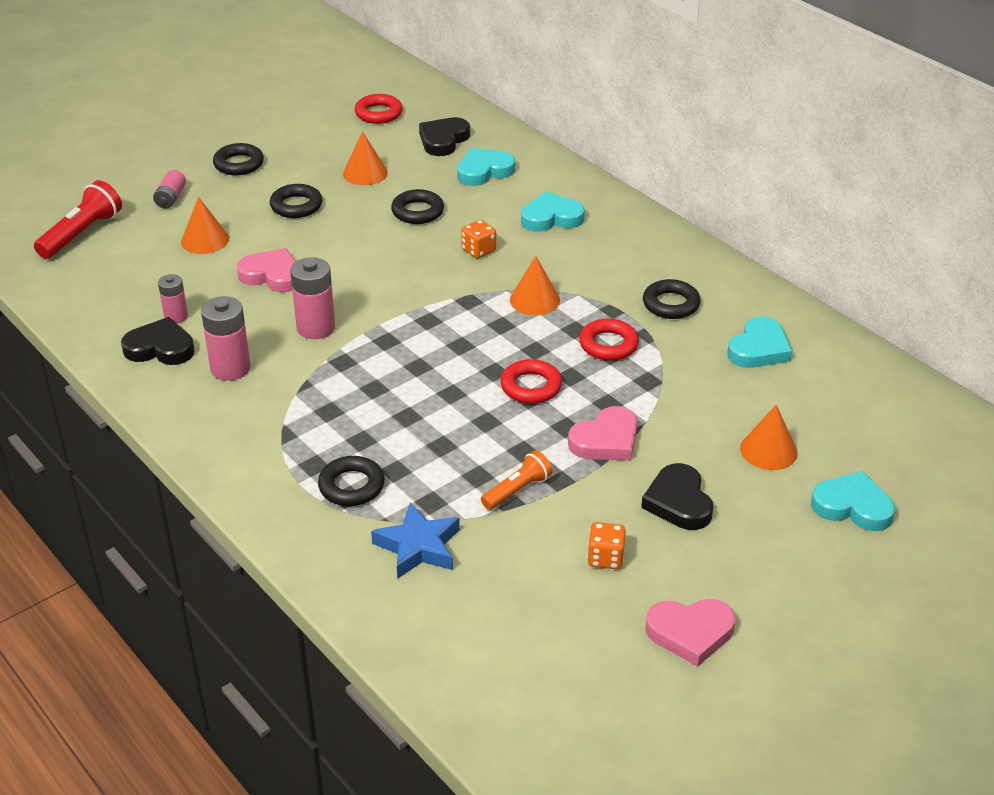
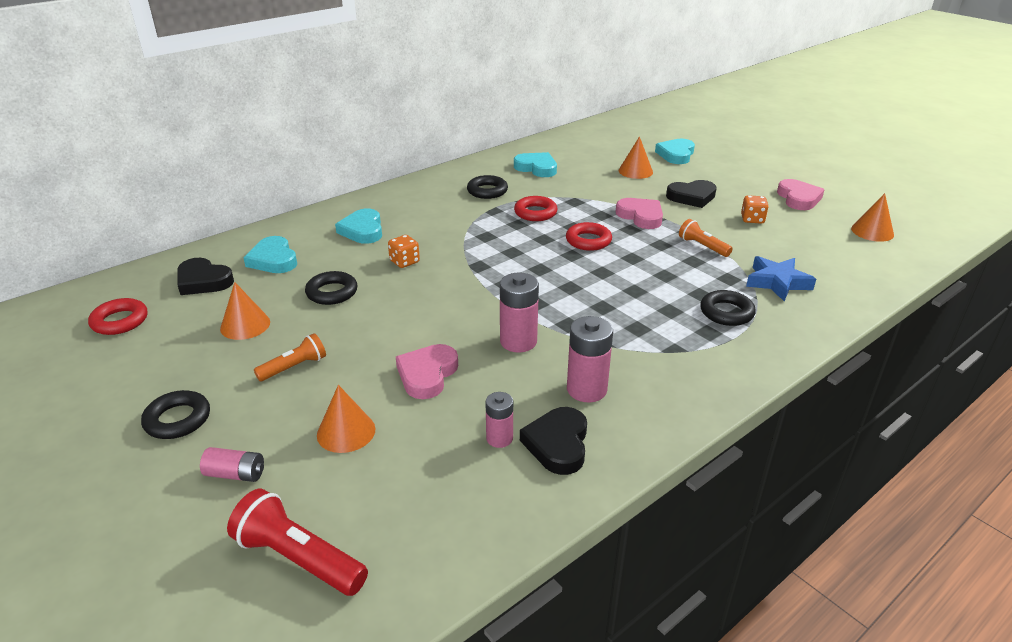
camera: 90 degrees left, 5 degrees down
black ring [270,184,323,218] -> orange flashlight [254,333,326,381]
orange cone [510,256,560,315] -> orange cone moved to [851,193,894,242]

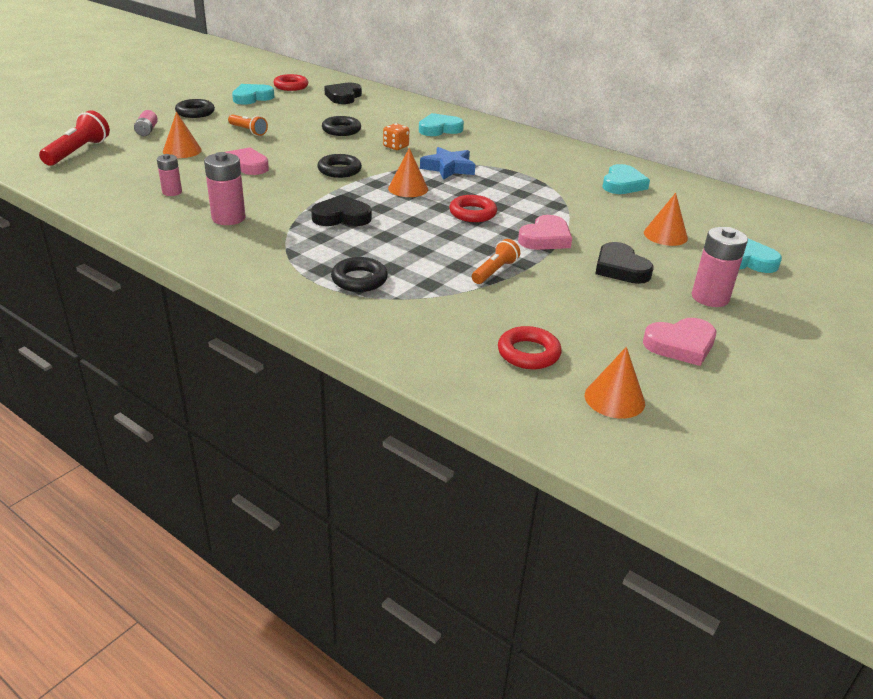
camera: 75 degrees right, 0 degrees up
orange cone [220,282,270,340] -> orange cone moved to [388,148,428,197]
turquoise heart [243,236,297,273] -> turquoise heart moved to [232,84,274,104]
black ring [467,175,508,199] -> black ring moved to [317,154,362,178]
pink battery [500,273,539,353] -> pink battery moved to [692,227,748,307]
red ring [514,196,558,221] -> red ring moved to [498,326,562,369]
black heart [520,407,587,475] -> black heart moved to [311,195,372,226]
orange dice [741,195,769,224] -> none
blue star [746,256,816,301] -> blue star moved to [420,147,475,180]

